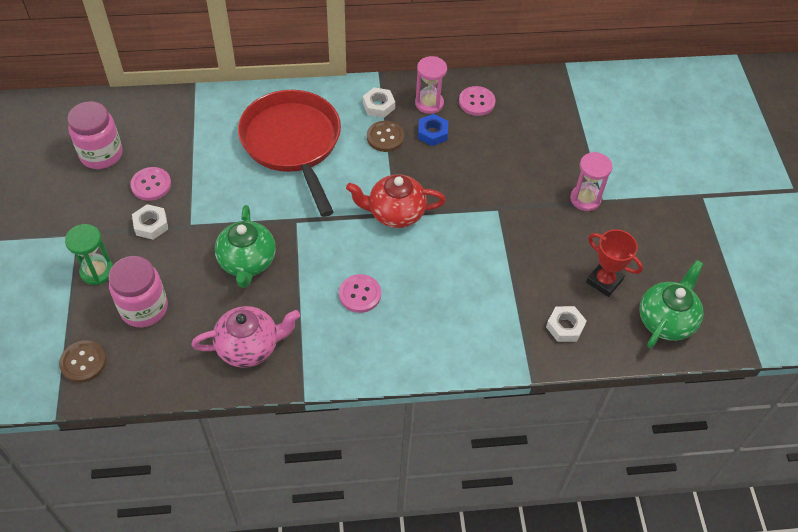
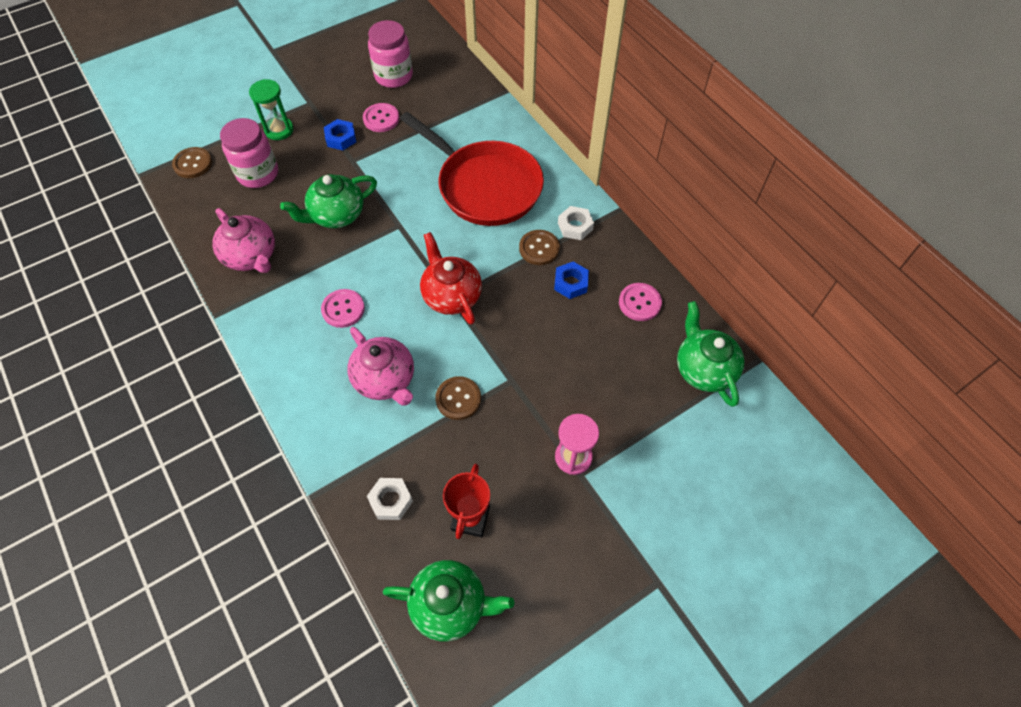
camera: 65 degrees right, 5 degrees up
white nut [132,204,168,240] -> blue nut [324,119,356,151]
red pan [238,90,341,217] -> red pan turned 90 degrees clockwise [400,112,544,226]
pink hourglass [415,56,447,114] -> none
none -> pink teapot [347,327,414,406]
none -> brown button [435,376,481,420]
none -> green teapot [677,301,745,407]

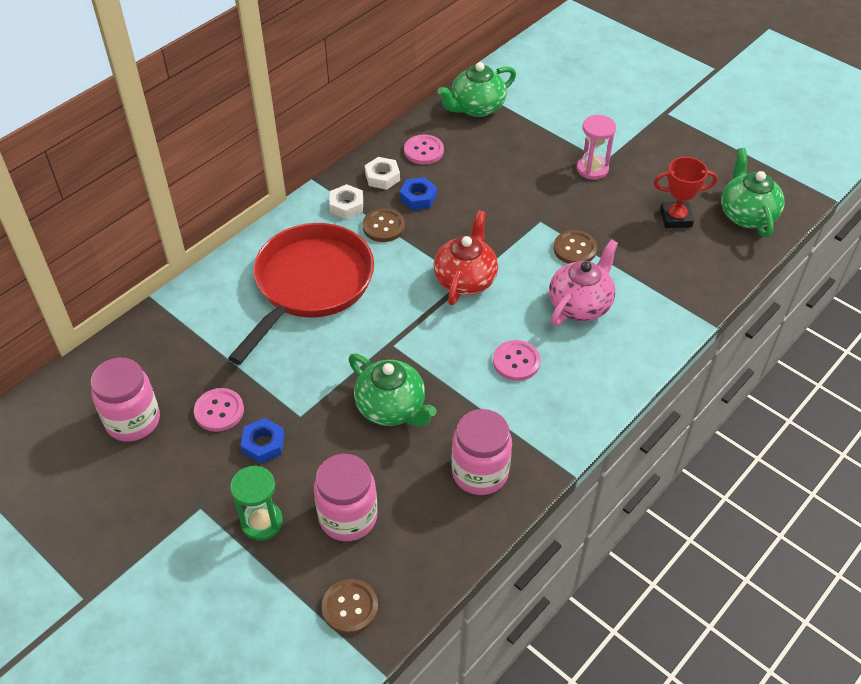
camera: 105 degrees left, 10 degrees down
pink teapot [212,208,275,273] -> pink jar [452,409,512,495]
white nut [367,478,413,520] -> white nut moved to [365,157,400,190]
red teapot [420,232,482,325] -> red teapot turned 150 degrees clockwise [434,210,498,305]

